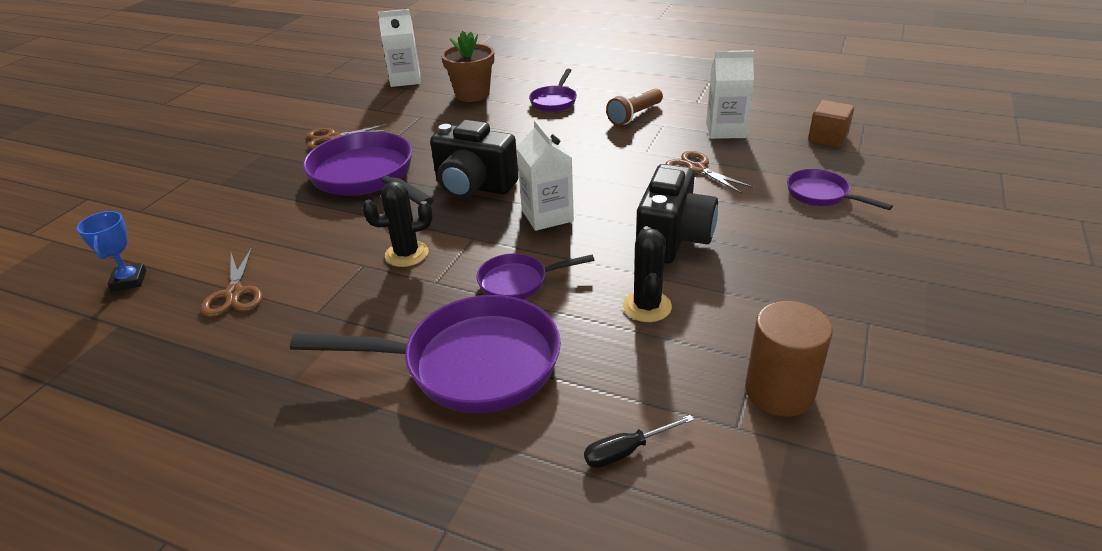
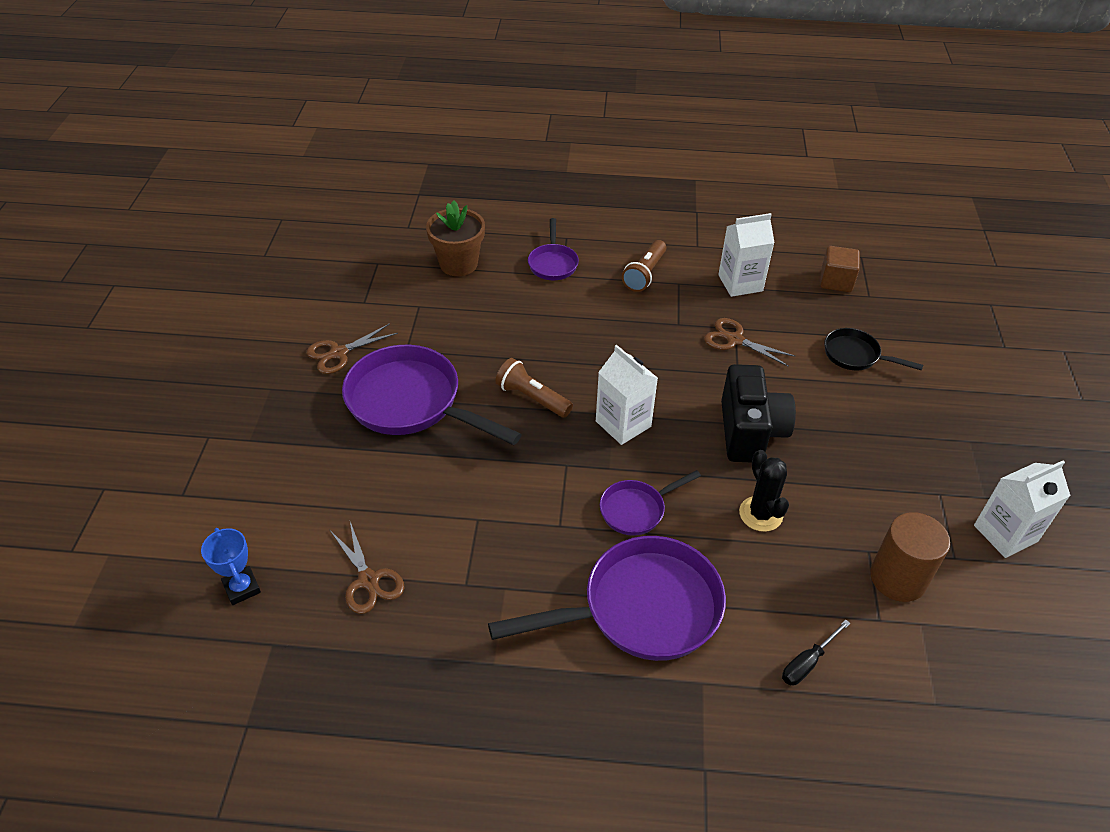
camera: 20 degrees left, 10 degrees up
black cactus [363,182,432,267] -> none
white carton [378,9,420,87] -> white carton moved to [974,461,1071,558]
black camera [430,120,519,199] -> brown flashlight [495,358,573,418]
purple pan [787,169,893,210] -> black pan [824,328,923,371]

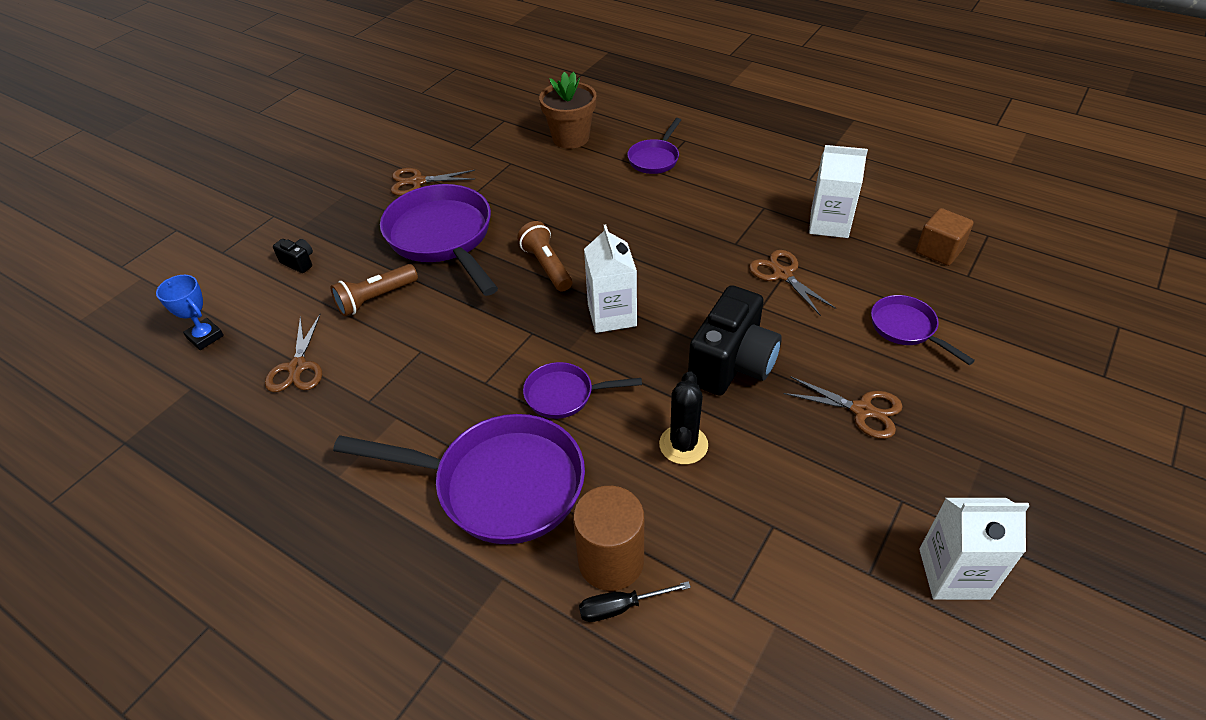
camera: 30 degrees right, 0 degrees up
blue trophy [201,528,261,605] -> blue trophy turned 45 degrees counterclockwise [156,275,224,350]
brown flashlight [622,240,666,292] -> brown flashlight moved to [330,264,418,317]
black pan [824,328,923,371] -> purple pan [871,295,975,365]
brown cylinder [870,512,950,602] -> brown cylinder moved to [573,486,644,591]
none -> black camera [273,239,313,273]
none -> brown scissors [783,376,903,439]

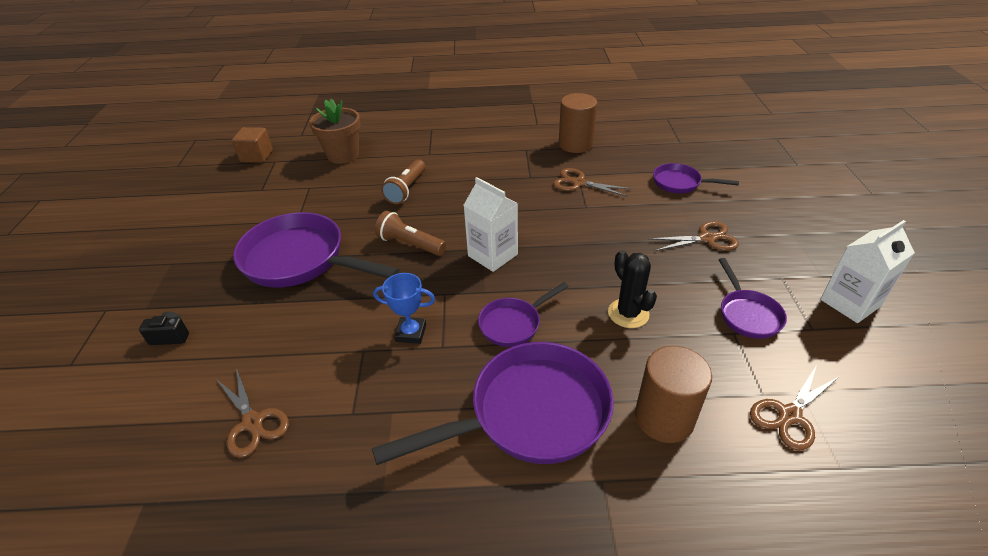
camera: 35 degrees left, 5 degrees down
blue trophy [156,275,224,350] -> blue trophy moved to [373,273,435,344]
brown flashlight [330,264,418,317] -> brown flashlight moved to [381,159,425,204]
brown scissors [391,168,475,196] -> brown scissors moved to [750,365,840,450]
black screwdriver [579,581,691,622] -> none
purple pan [627,118,681,174] -> purple pan moved to [719,258,787,339]
black camera [688,285,782,396] -> none
white carton [809,145,868,238] -> brown cylinder [559,93,597,153]
brown cube [916,208,974,266] -> brown cube moved to [232,127,273,163]

